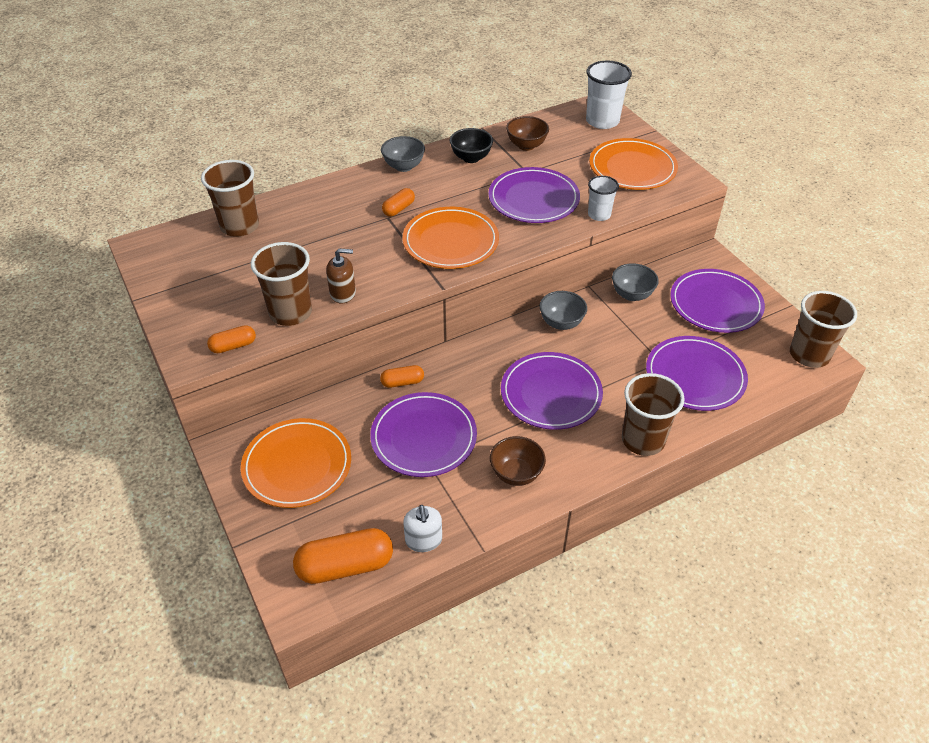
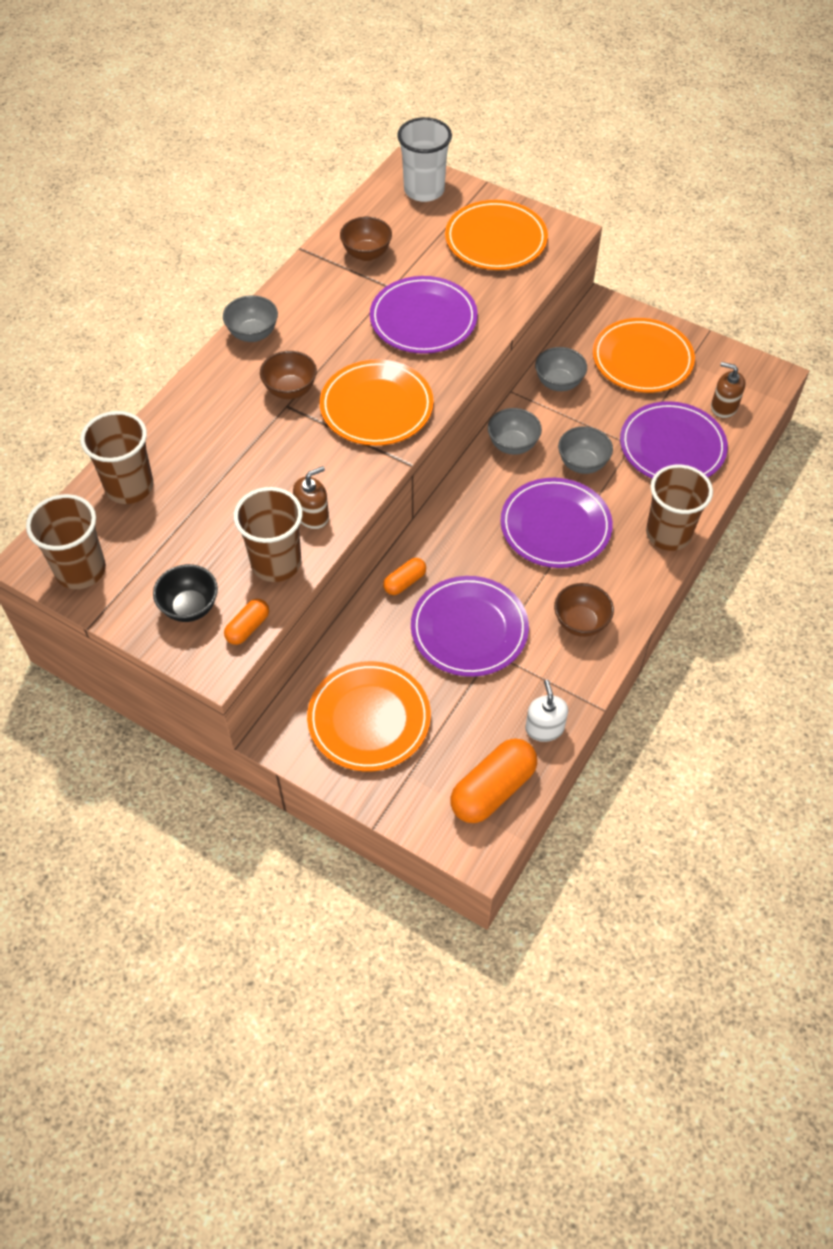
camera: 30 degrees left, 10 degrees up
orange capsule [382,188,415,217] -> brown bowl [260,351,317,399]
white soap dispenser [403,505,442,552] -> white soap dispenser turned 150 degrees counterclockwise [525,680,568,742]
black bowl [450,128,493,163] -> black bowl moved to [153,564,218,622]
white cup [588,176,619,221] -> none
purple plate [670,269,765,333] -> orange plate [593,318,695,393]
brown cup [790,291,857,368] -> brown cup moved to [26,494,106,589]
none -> grey bowl [558,426,613,474]
none -> brown soap dispenser [711,362,745,419]

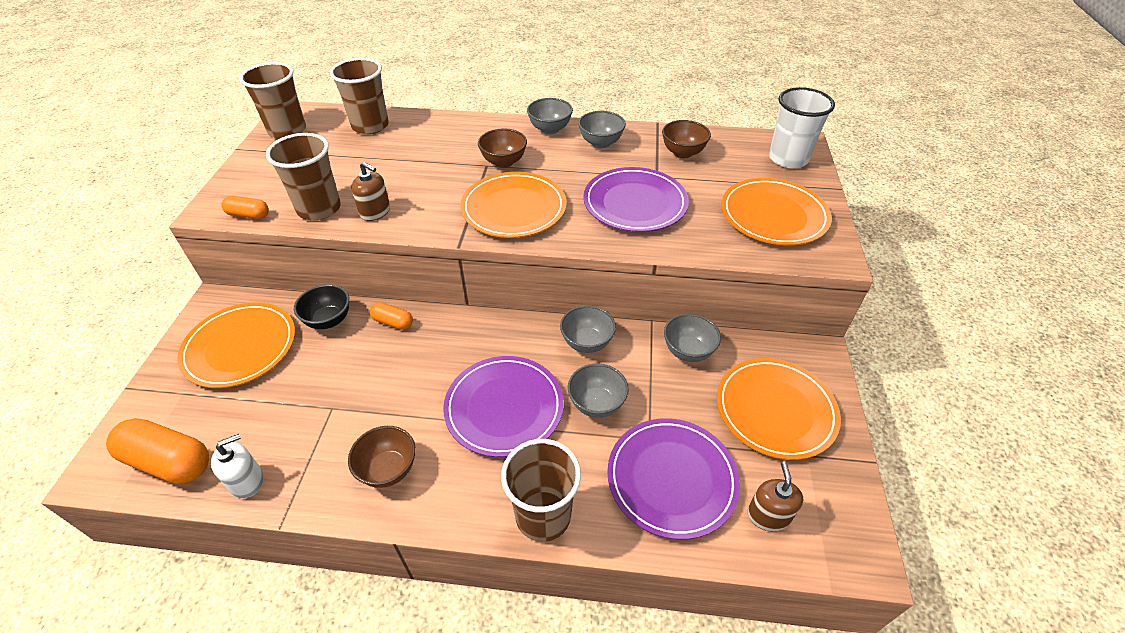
camera: 65 degrees right, 10 degrees down
black bowl [153,564,218,622] -> black bowl moved to [294,284,349,329]
purple plate [411,576,529,677] -> none
none -> grey bowl [578,111,626,148]

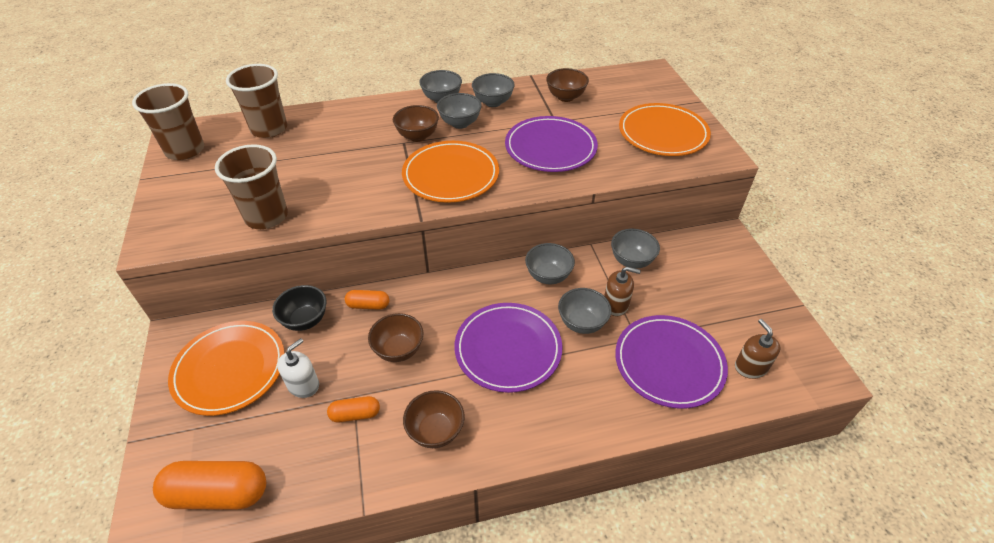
camera: 20 degrees left, 0 degrees up
white soap dispenser [211,434,263,498] -> white soap dispenser moved to [277,338,319,398]
orange capsule [221,196,269,219] -> orange capsule moved to [327,396,380,422]
brown soap dispenser [351,162,390,221] -> brown soap dispenser moved to [604,267,641,316]
brown cup [501,439,581,542] -> none
orange plate [717,358,841,460] -> none
white cup [769,87,835,168] -> none
none -> brown bowl [368,313,423,362]
none -> grey bowl [437,93,482,129]

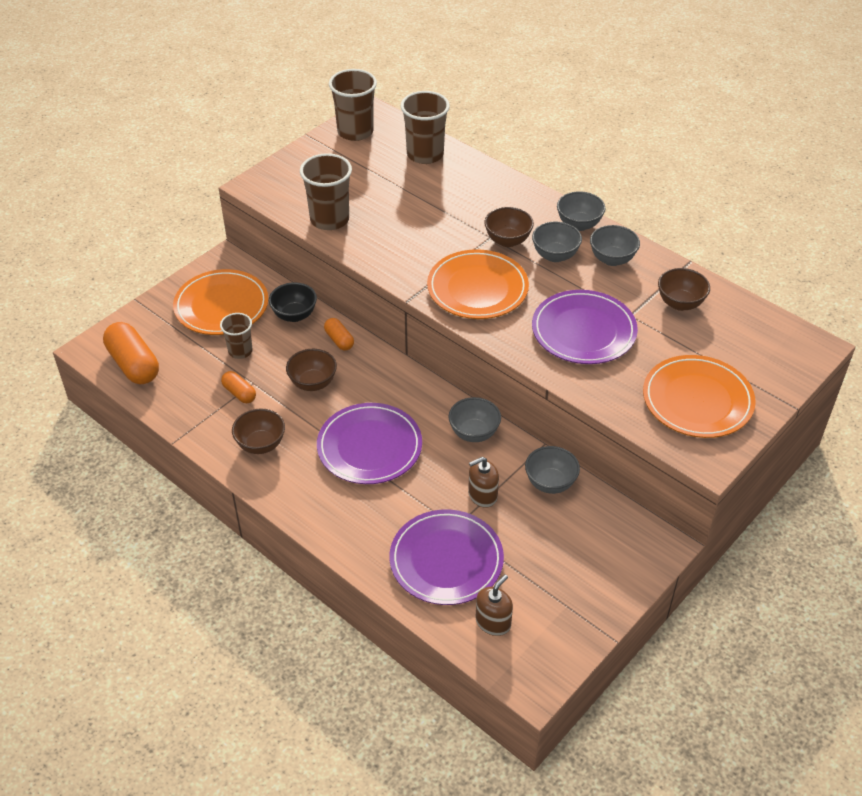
camera: 55 degrees right, 0 degrees up
white soap dispenser [277,338,319,398] -> brown cup [220,313,253,359]
grey bowl [558,288,612,334] -> none
brown soap dispenser [604,267,641,316] -> brown soap dispenser turned 90 degrees clockwise [468,457,499,508]

